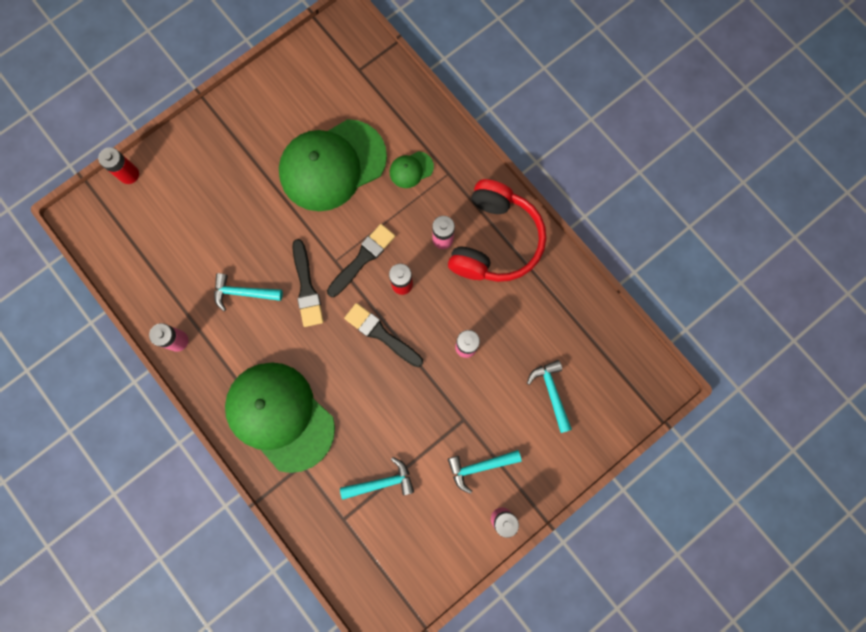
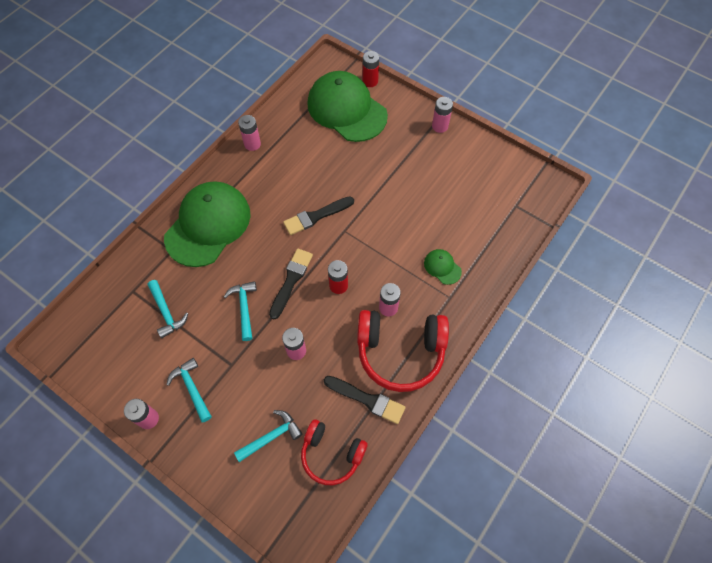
camera: 75 degrees right, 15 degrees down
turquoise hammer [214,273,283,311] -> turquoise hammer moved to [224,281,257,341]
green cap [279,119,387,211] -> green cap moved to [307,71,388,142]
black brush [327,224,395,297] -> black brush moved to [324,376,405,424]
none -> red headphones [301,419,368,485]
none -> pink battery [432,97,453,133]

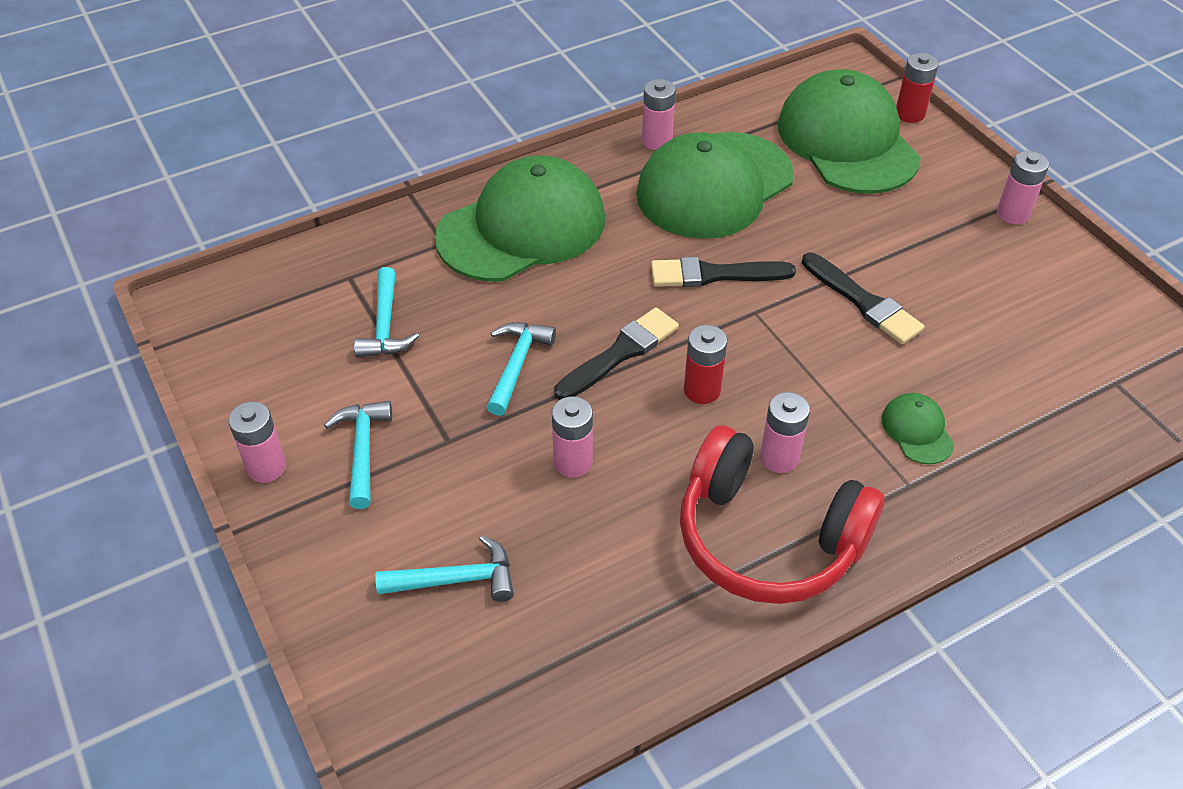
camera: 25 degrees right, 15 degrees down
red headphones [301,419,368,485] -> none
black brush [324,376,405,424] -> black brush moved to [802,253,924,344]
none -> green cap [636,132,794,239]

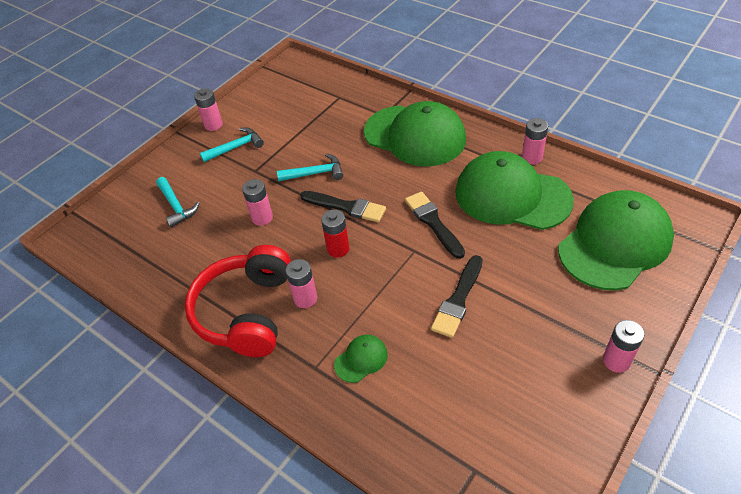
camera: 70 degrees right, 0 degrees up
turquoise hammer [354,267,419,358] -> none
red battery [896,53,939,123] -> none

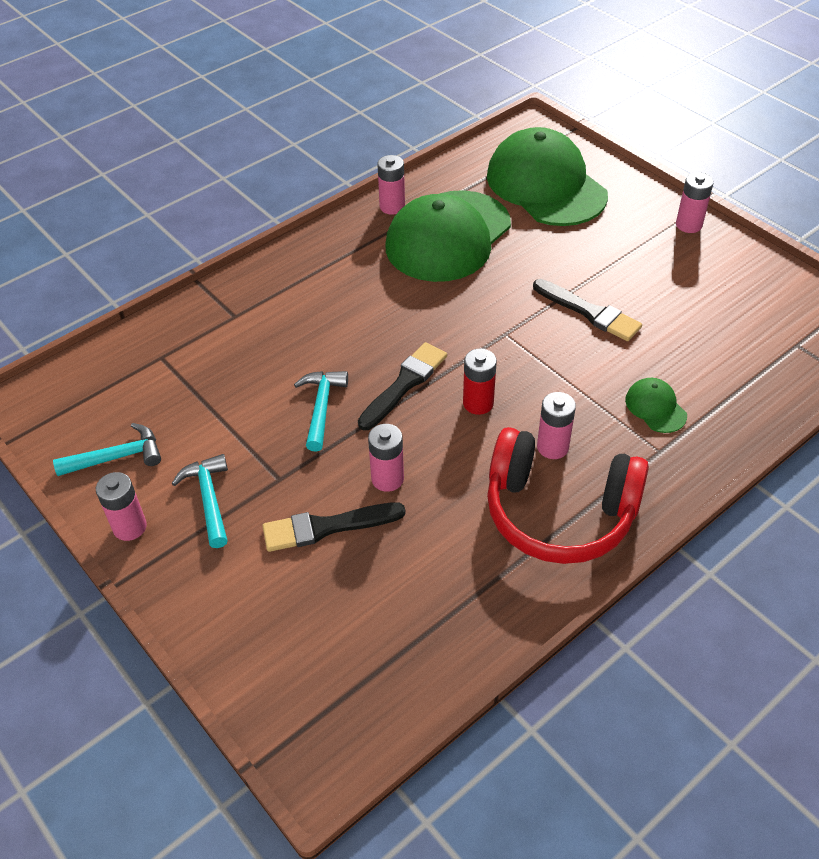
camera: 80 degrees left, 0 degrees up
turquoise hammer [156,177,200,228] -> turquoise hammer moved to [53,423,161,476]
green cap [364,101,466,167] -> none
black brush [405,191,465,259] -> black brush moved to [262,502,406,552]

